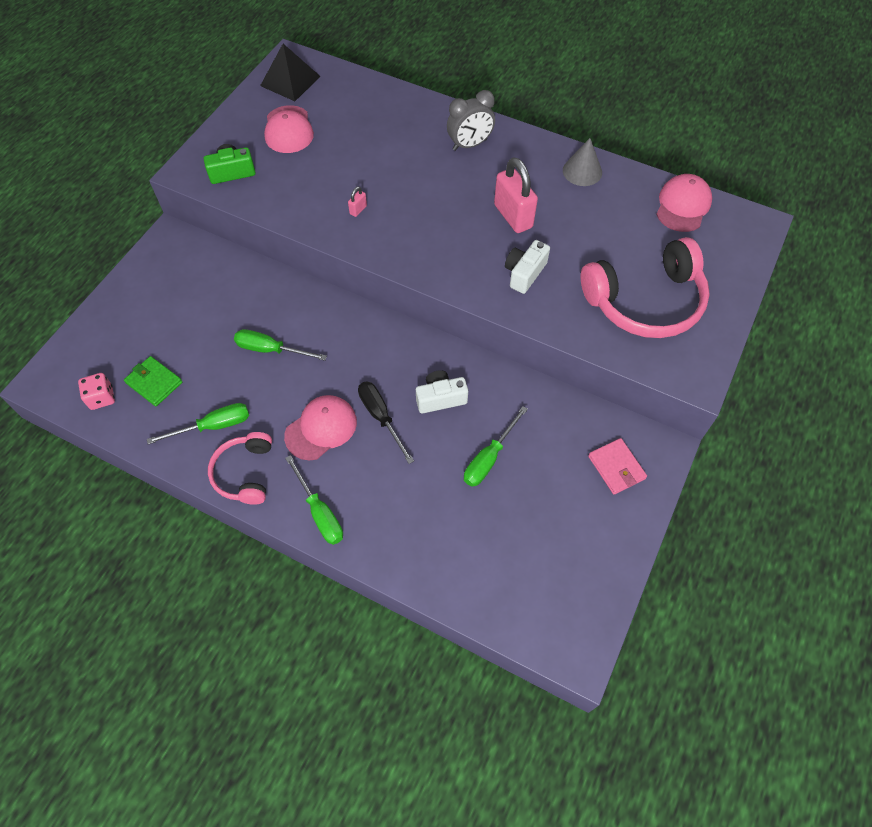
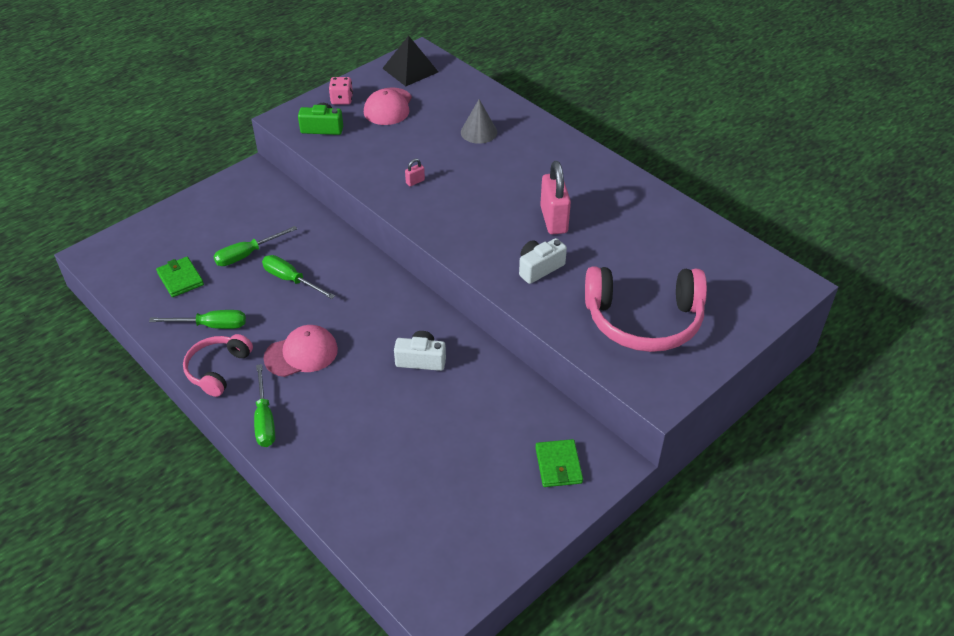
camera: 20 degrees right, 15 degrees down
pink dice [78,373,115,410] -> pink dice moved to [329,77,353,105]
black screwdriver [358,381,414,464] -> none
grey clock [447,90,495,151] -> none
green screwdriver [464,406,528,487] -> green screwdriver moved to [213,226,297,266]
grey cone [563,138,602,186] -> grey cone moved to [461,99,497,144]
pink wallet [588,438,647,494] -> green wallet [535,439,583,487]
pink cap [656,174,712,232] -> none

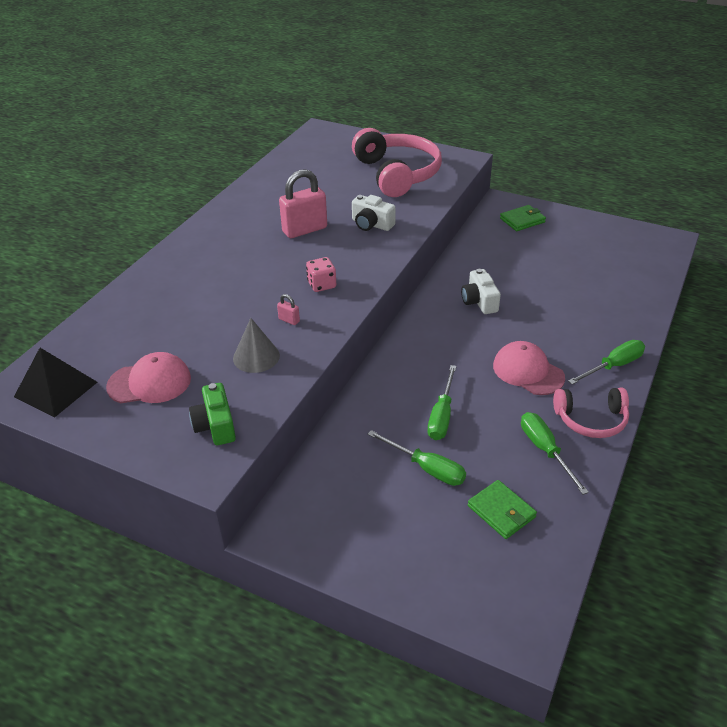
camera: 110 degrees left, 5 degrees down
green wallet [156,257,204,297] -> green wallet turned 75 degrees counterclockwise [468,480,537,539]
pink dice [329,77,353,105] -> pink dice moved to [306,257,336,292]
grey cone [461,99,497,144] -> grey cone moved to [233,318,280,373]

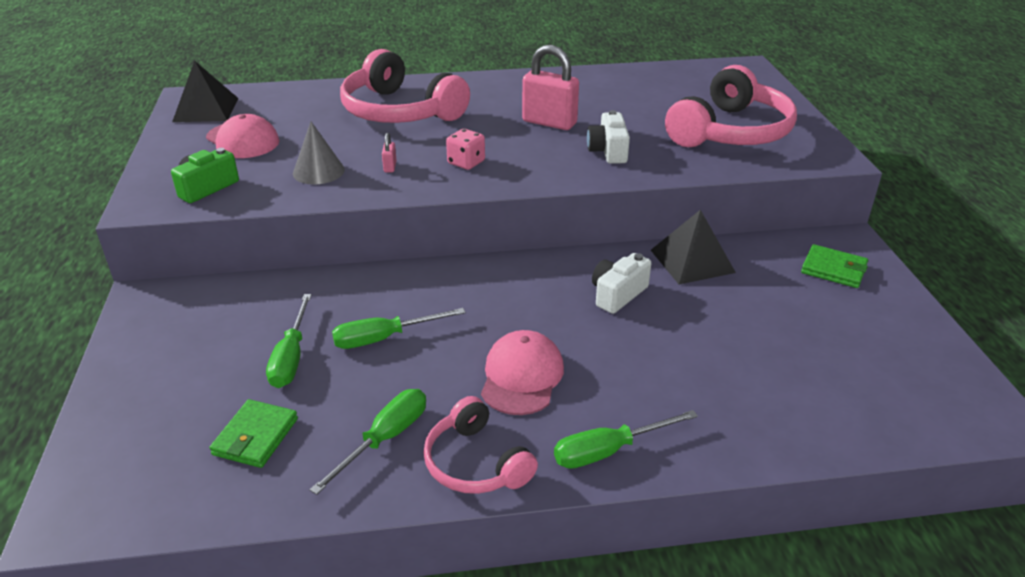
camera: 55 degrees right, 5 degrees down
green screwdriver [568,340,645,385] -> green screwdriver turned 135 degrees clockwise [554,410,698,469]
none -> pink headphones [340,49,470,123]
none -> black pyramid [651,210,736,285]

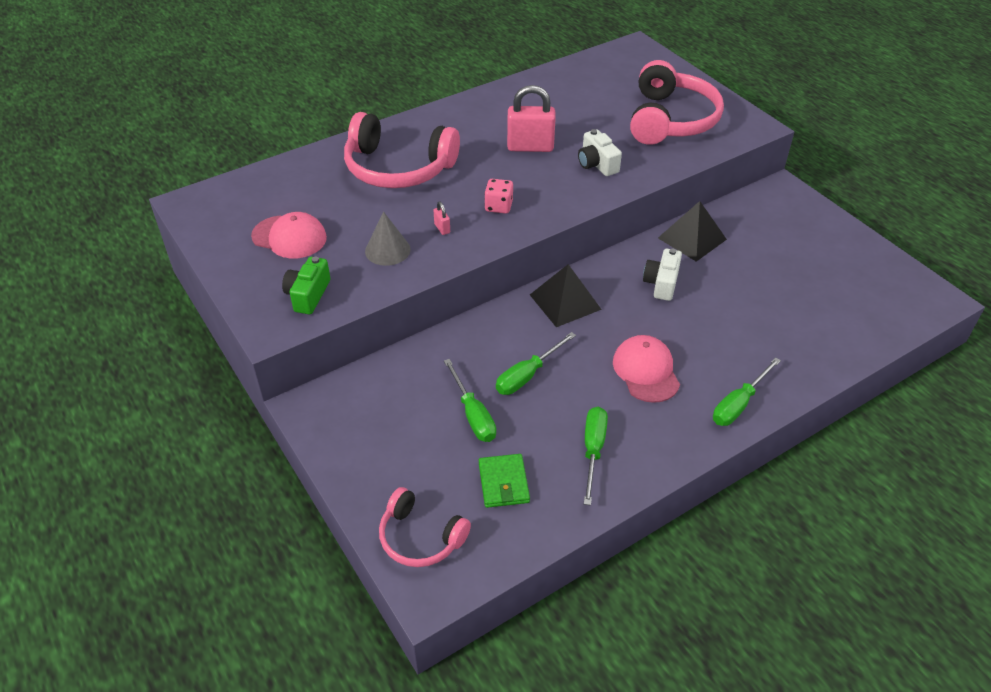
camera: 25 degrees left, 10 degrees up
black pyramid [172,60,239,122] -> black pyramid moved to [530,264,602,327]
pink headphones [423,396,538,494] -> pink headphones moved to [379,487,471,567]
green wallet [801,244,868,288] -> none

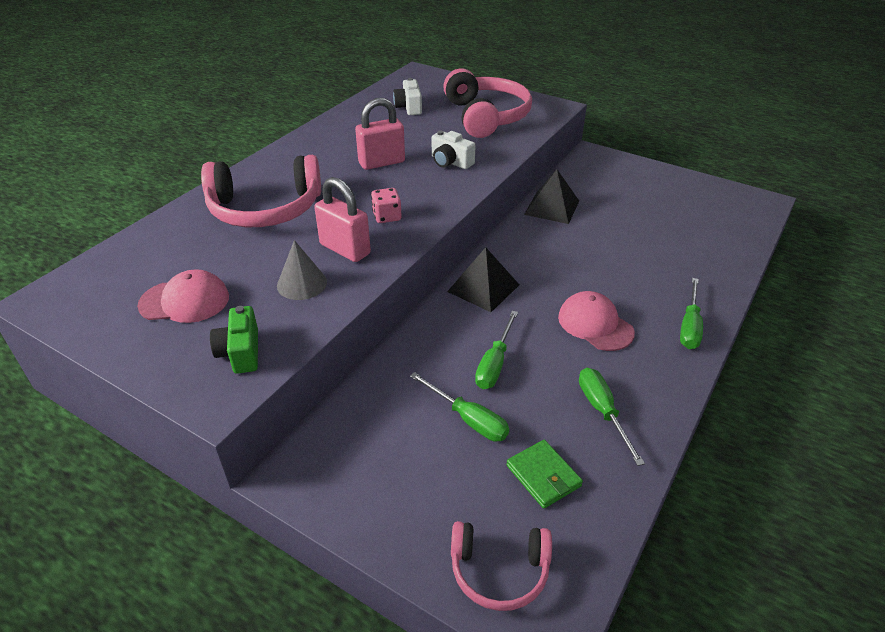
camera: 25 degrees left, 5 degrees down
pink padlock [433,202,450,235] -> pink padlock [314,177,371,262], size x2.38
white camera [643,249,682,301] -> white camera moved to [393,78,422,115]

